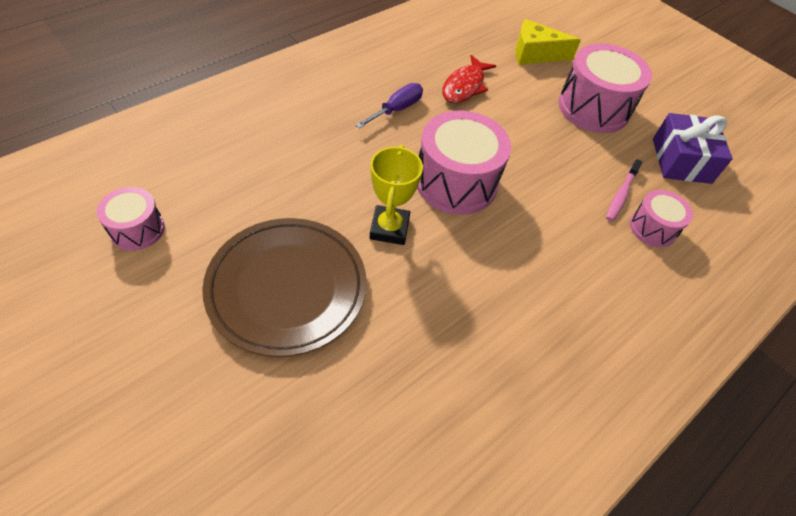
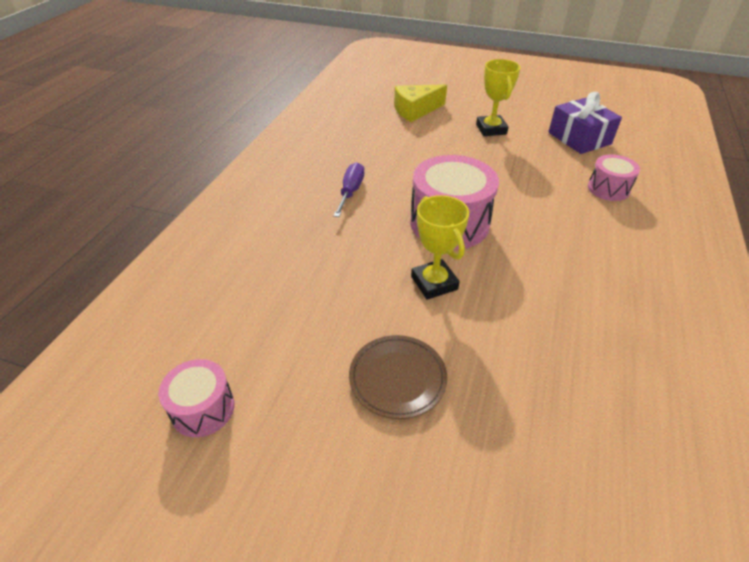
camera: 25 degrees left, 10 degrees down
brown plate [202,218,367,357] -> brown plate [349,335,447,419], size x0.57
red fish [442,55,496,103] -> none
pink drum [558,43,652,133] -> yellow trophy [476,59,521,136]
pink toothbrush [606,159,642,221] -> none

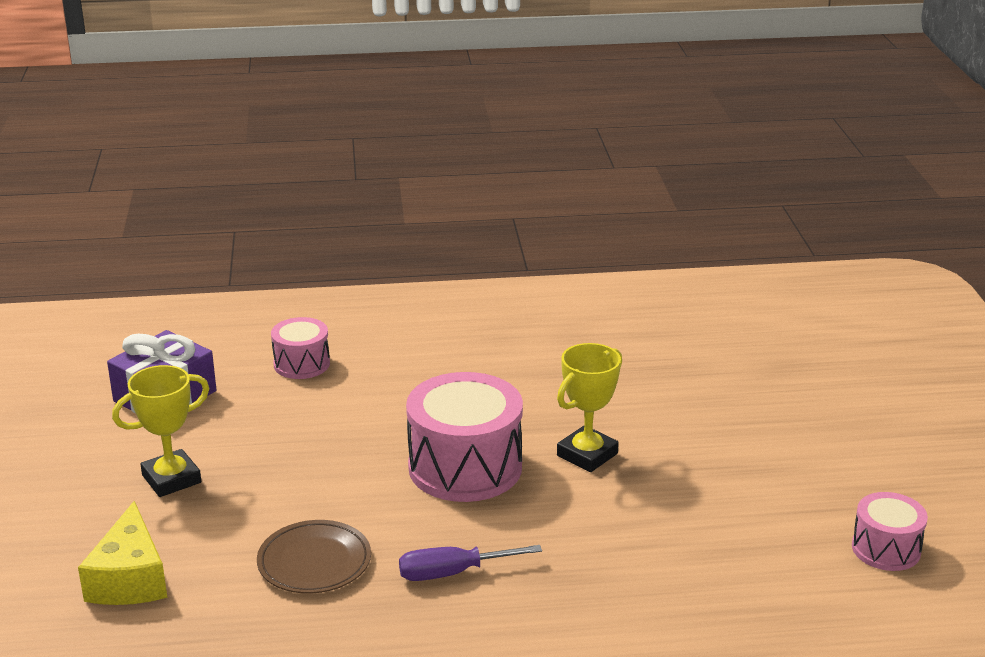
camera: 115 degrees left, 15 degrees down
brown plate [349,335,447,419] -> brown plate moved to [257,520,371,594]
yellow cheese [394,84,447,122] -> yellow cheese turned 45 degrees clockwise [78,501,167,605]

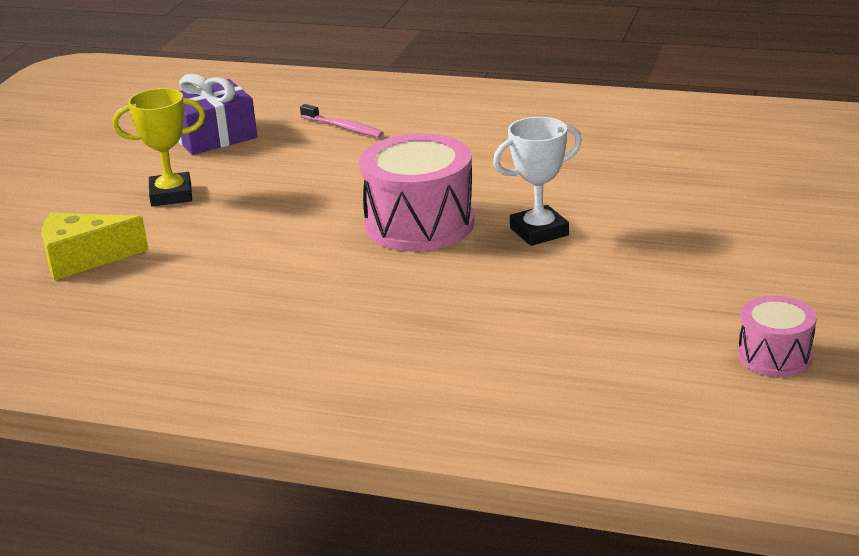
camera: 25 degrees right, 0 degrees up
yellow cheese [78,501,167,605] -> yellow cheese turned 60 degrees clockwise [42,213,148,281]
brown plate [257,520,371,594] -> none
pink drum [271,317,330,379] -> pink toothbrush [300,104,384,137]
purple screwdriver [399,545,542,581] -> none
yellow trophy [557,343,622,472] -> white trophy [493,117,582,246]

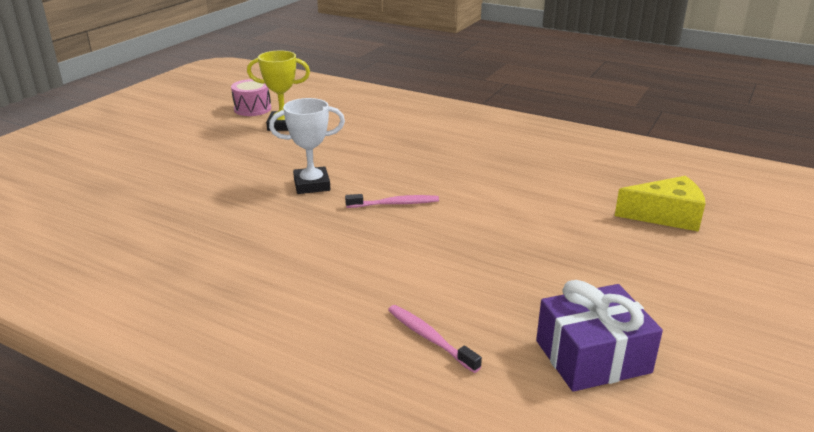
camera: 170 degrees left, 0 degrees up
yellow trophy [113,88,205,206] -> yellow trophy moved to [247,51,310,131]
pink drum [359,133,474,251] -> pink toothbrush [345,194,439,208]

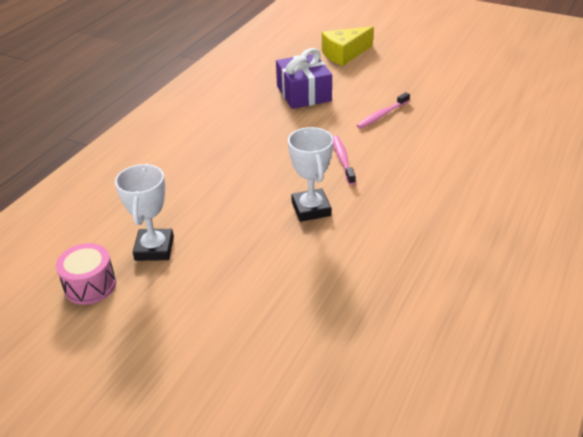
camera: 90 degrees left, 10 degrees up
yellow trophy [247,51,310,131] -> white trophy [115,164,174,261]
pink toothbrush [388,305,482,373] -> pink toothbrush moved to [356,92,410,129]
purple gift [536,280,663,392] -> purple gift moved to [276,48,332,109]
yellow cheese [615,176,705,232] -> yellow cheese turned 120 degrees counterclockwise [322,26,374,66]

